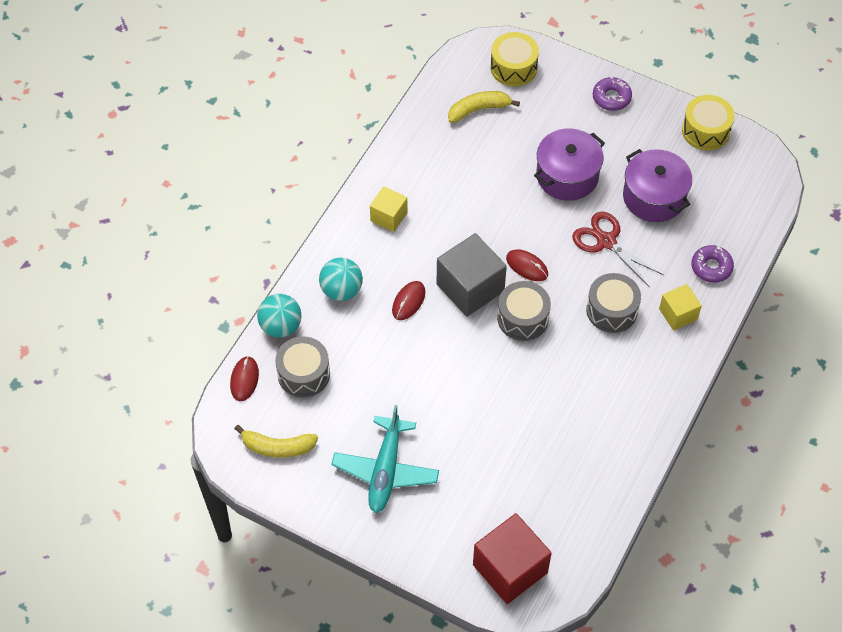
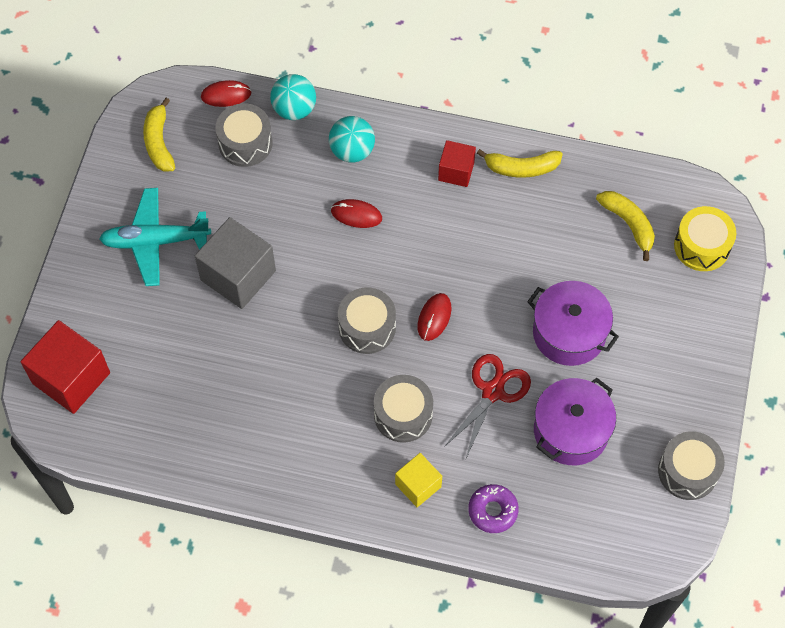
camera: 75 degrees right, 5 degrees up
yellow cube [370,186,408,232] -> red cube [438,140,476,187]
grey cube [437,233,507,317] -> grey cube moved to [195,217,276,309]
purple donut [593,77,632,111] -> none
yellow drum [682,95,735,151] -> grey drum [658,431,725,500]
none -> yellow banana [477,149,563,178]

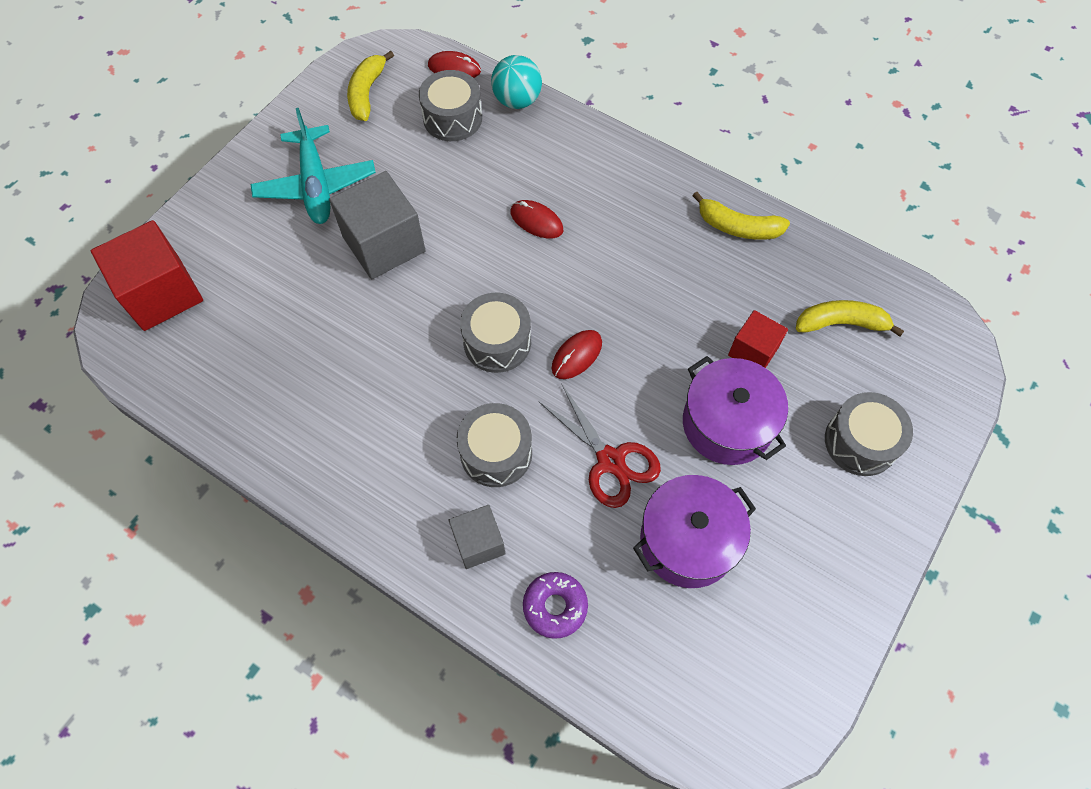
camera: 20 degrees right, 0 degrees up
turquoise plane [99,188,211,286] -> turquoise plane turned 120 degrees counterclockwise [251,108,376,224]
turquoise ball [329,116,375,163] -> none
yellow cube [395,453,442,507] -> grey cube [449,505,505,569]
red cube [438,140,476,187] -> red cube moved to [728,310,788,368]
red scissors [444,354,531,458] -> red scissors turned 90 degrees clockwise [538,383,661,508]
yellow banana [596,191,655,261] -> yellow banana turned 75 degrees counterclockwise [796,300,904,337]
grey drum [658,431,725,500] -> grey drum moved to [825,392,913,476]
yellow drum [674,206,736,271] -> none

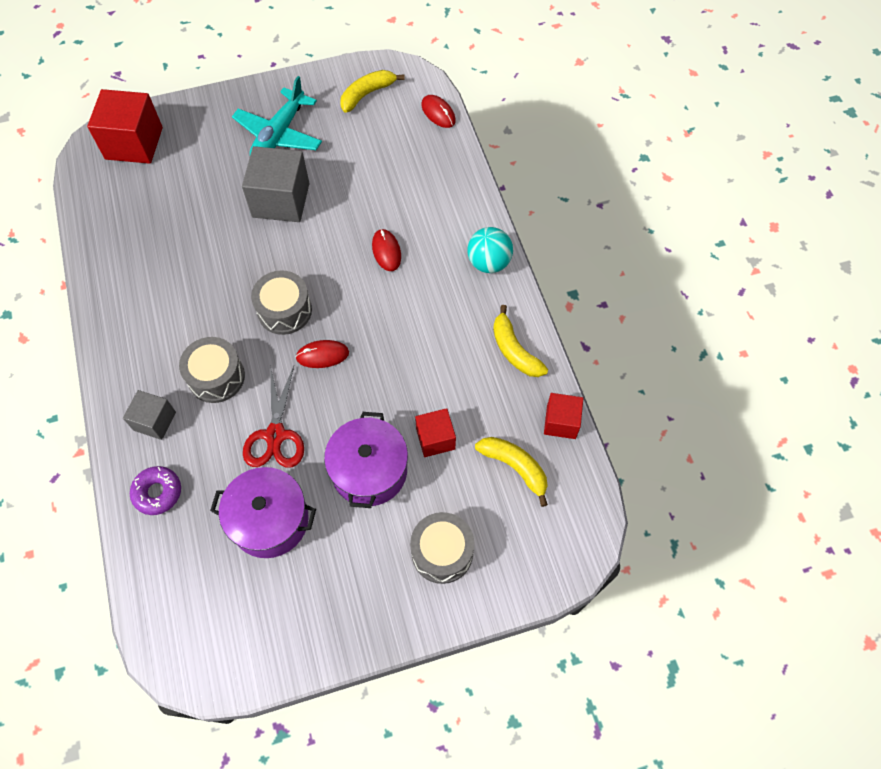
camera: 40 degrees right, 0 degrees up
grey drum [419,70,482,141] -> none
turquoise ball [491,55,542,109] -> turquoise ball moved to [467,227,513,273]
none -> red cube [544,393,583,439]

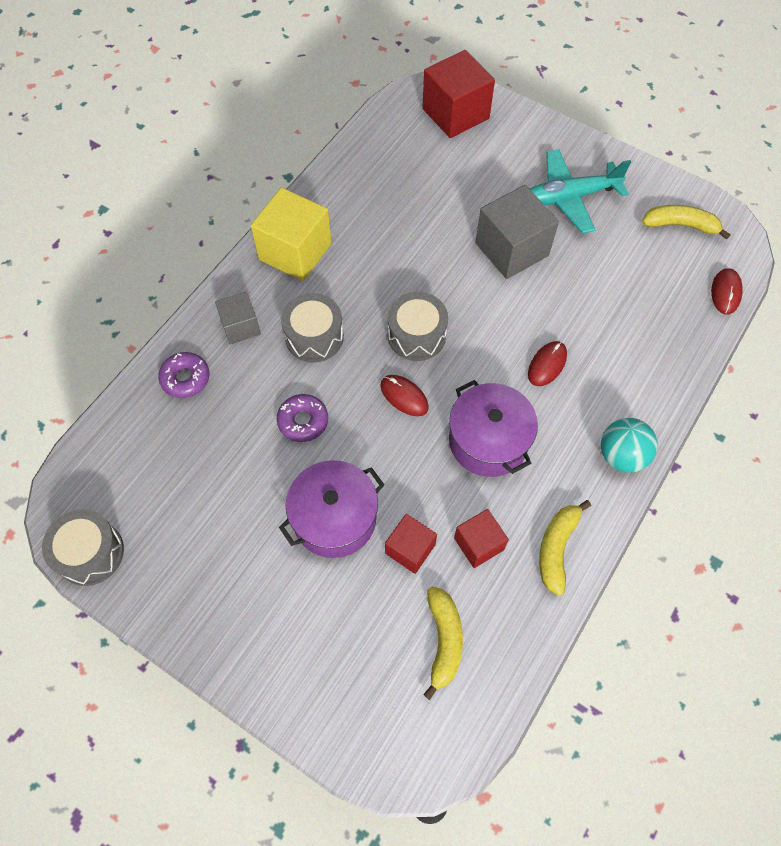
camera: 50 degrees right, 0 degrees up
purple pot [210,467,316,558] -> purple pot moved to [449,380,538,477]
red scissors [243,365,304,468] -> purple donut [277,394,328,442]
grey drum [410,512,475,584] -> grey drum moved to [42,509,124,586]
red cube [544,393,583,439] -> red cube moved to [454,509,509,568]
none -> yellow cube [251,187,332,281]

